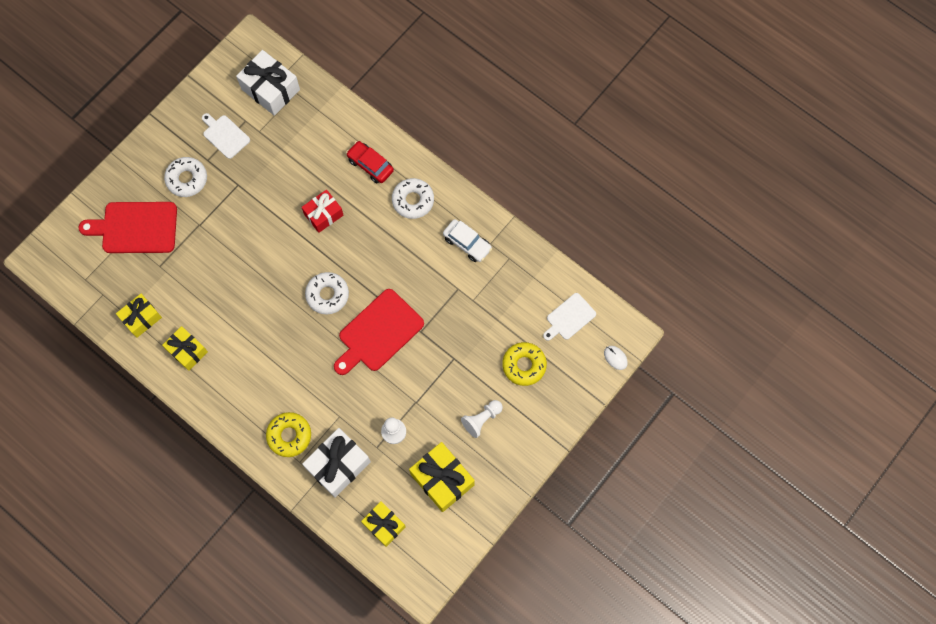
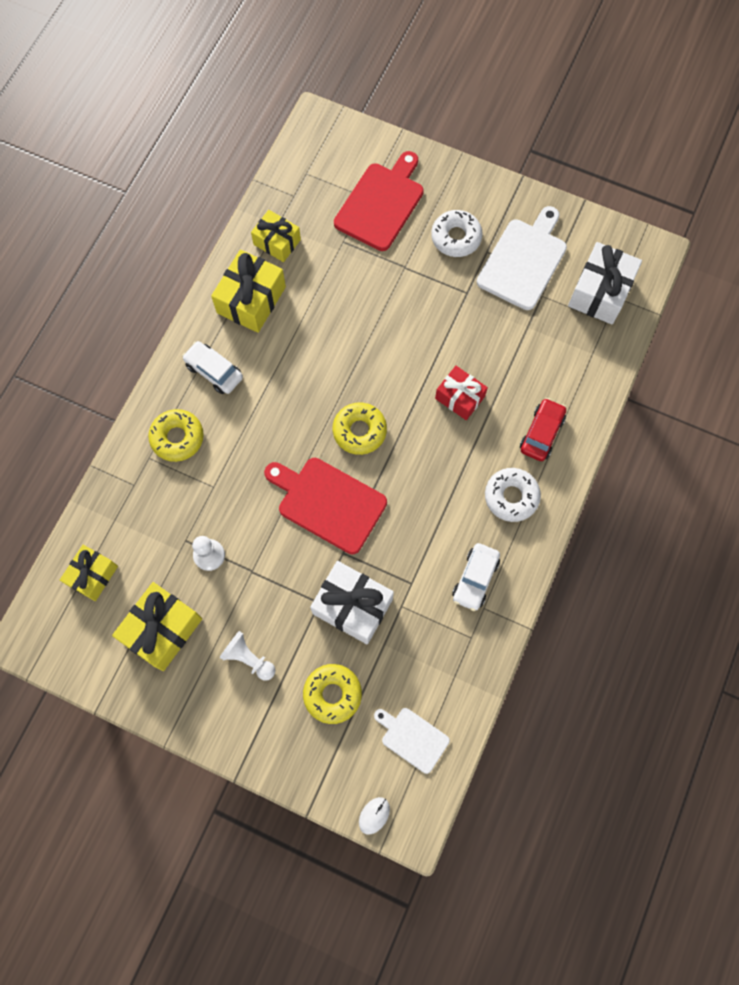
camera: 75 degrees right, 0 degrees up
red cutting board [79,202,177,253] -> red cutting board turned 45 degrees clockwise [334,151,424,251]
yellow gift [162,326,208,371] -> yellow gift [211,250,286,333], size x1.53
white cutting board [202,113,250,159] -> white cutting board [477,206,567,310], size x1.72
white gift [302,428,371,498] -> white gift moved to [310,561,394,644]
white donut [305,272,349,314] -> yellow donut [333,403,387,455]
none -> white car [182,341,243,394]

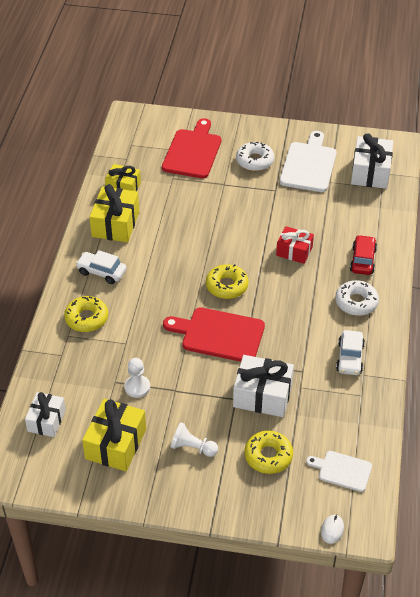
camera: 15 degrees left, 25 degrees down
yellow gift [60,545,118,601] -> white gift [25,392,66,437]

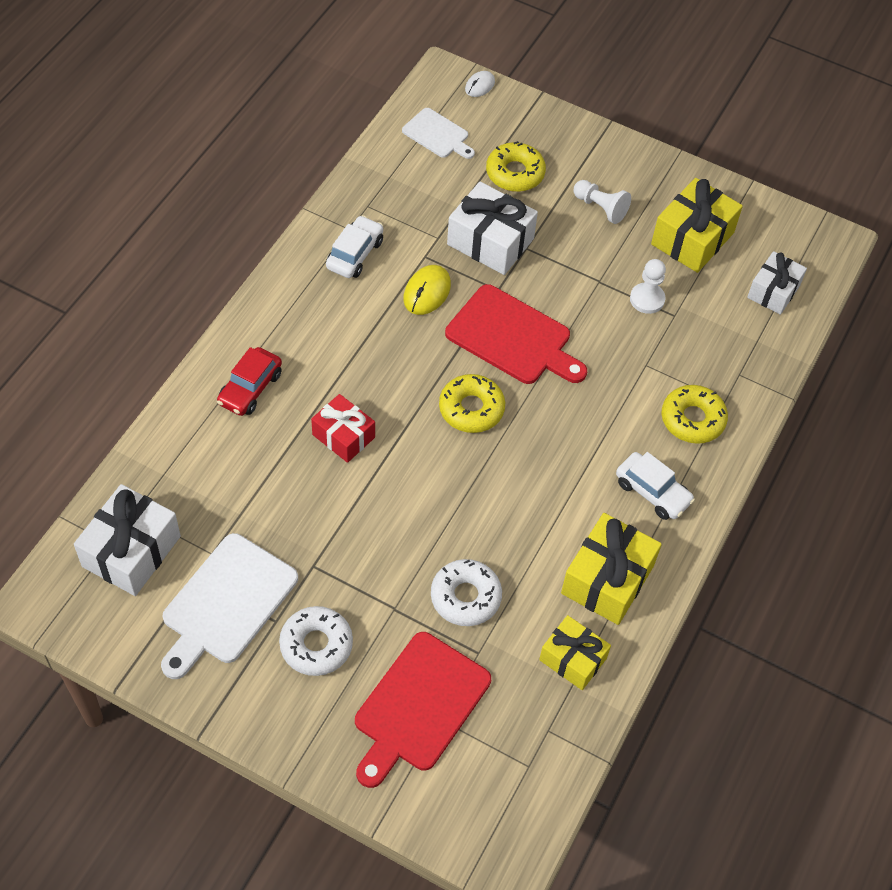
camera: 165 degrees left, 10 degrees up
white donut [335,280,379,316] -> white donut moved to [431,559,502,626]
none -> yellow mouse [403,265,451,315]

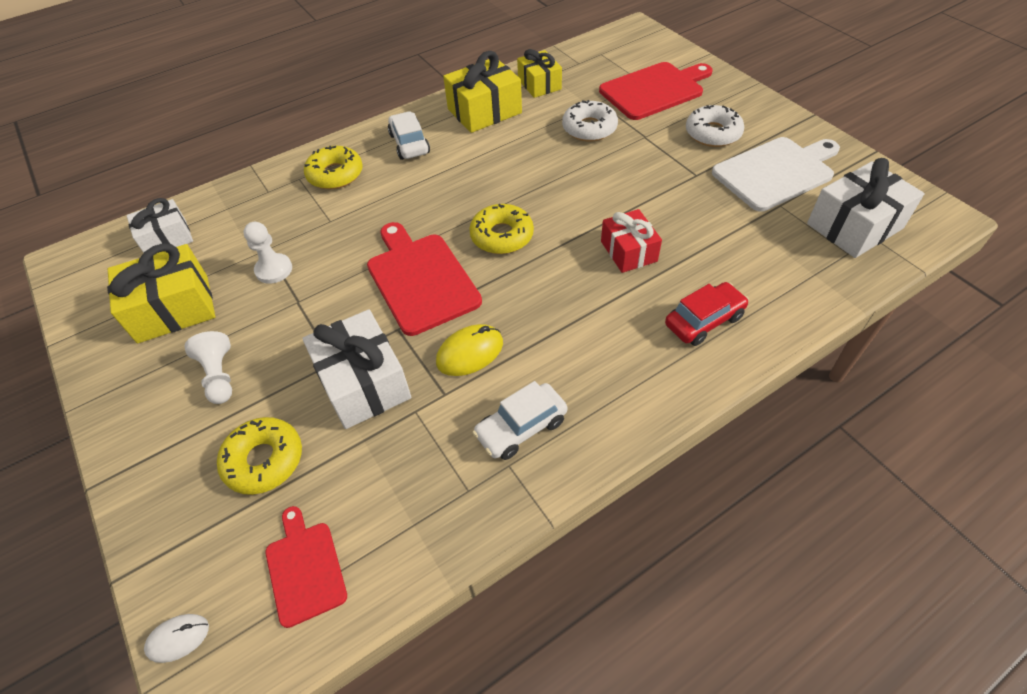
camera: 145 degrees left, 5 degrees down
white cutting board [402,108,475,159] -> red cutting board [265,506,347,628]

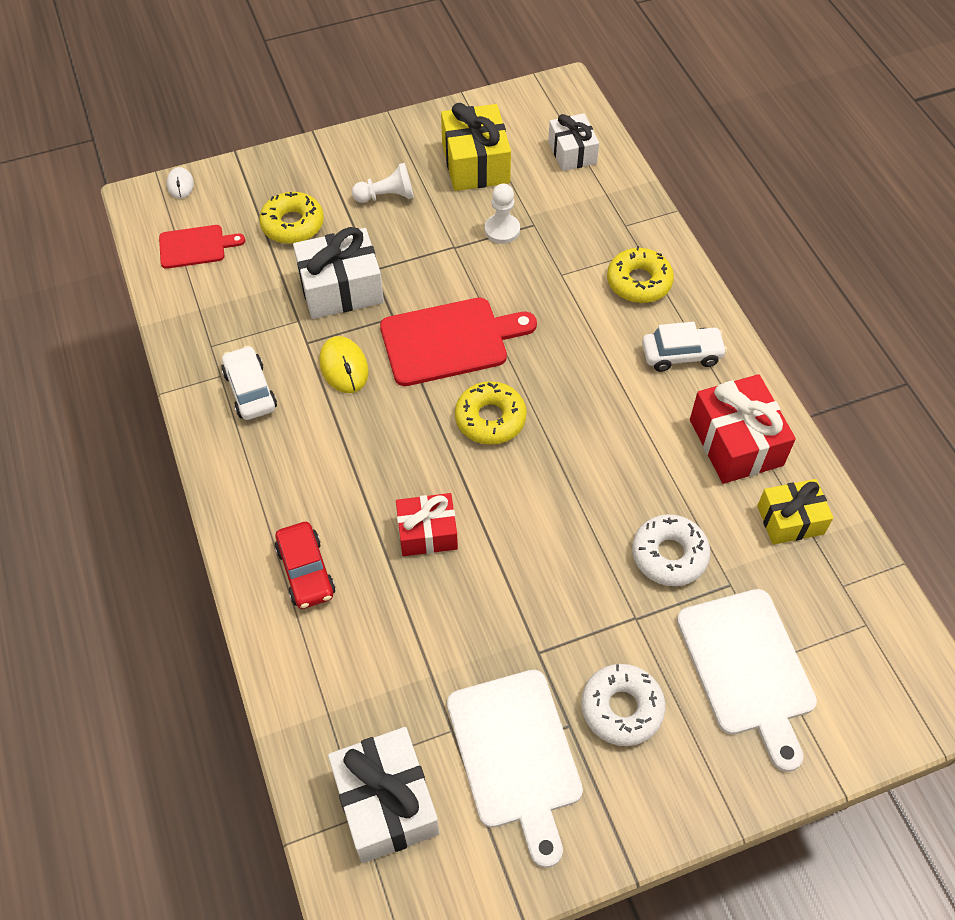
camera: 100 degrees right, 5 degrees up
yellow gift [443,51,522,133] -> red gift [690,374,796,484]
red cutting board [599,62,713,120] -> white cutting board [677,589,817,772]

